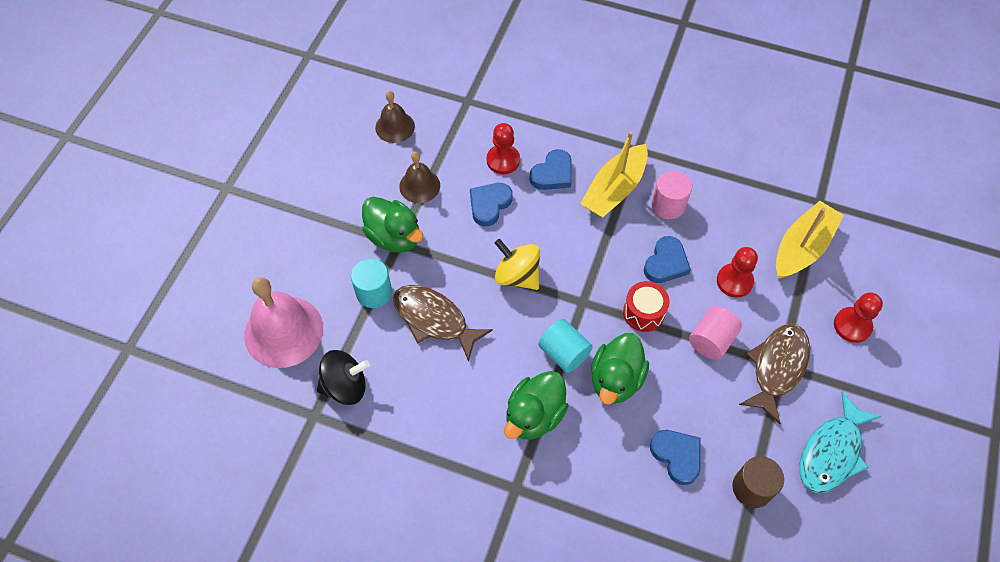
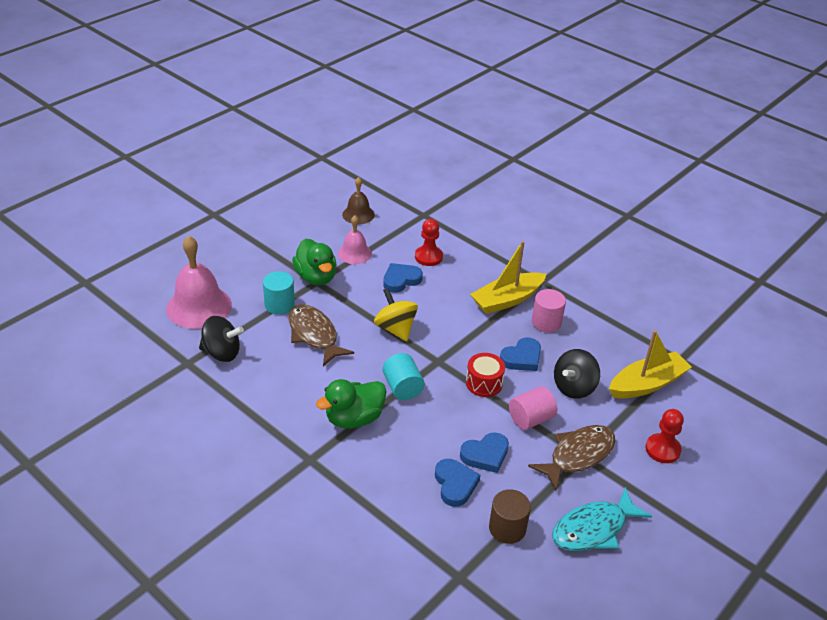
camera: 20 degrees right, 20 degrees down
brown bell [399,151,440,203] -> pink bell [338,215,372,264]
blue heart [529,149,572,190] -> blue heart moved to [460,432,509,473]
green duck [591,333,649,405] -> none
red pawn [717,247,758,298] -> black spinning top [554,349,600,399]

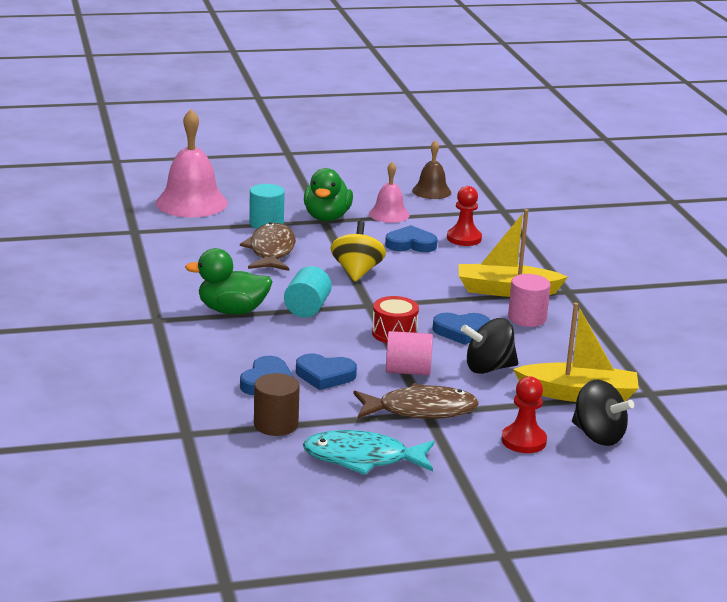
camera: 35 degrees right, 15 degrees down
black spinning top [199,316,244,362] -> black spinning top moved to [572,380,634,446]

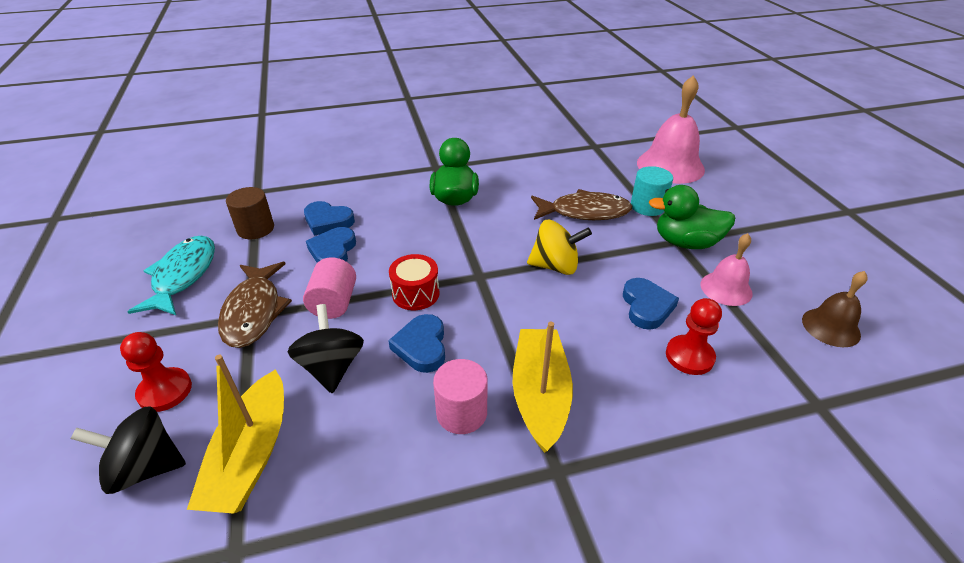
camera: 90 degrees right, 15 degrees up
turquoise cylinder [284,266,332,318] -> none
black spinning top [572,380,634,446] -> black spinning top turned 45 degrees clockwise [70,406,186,494]

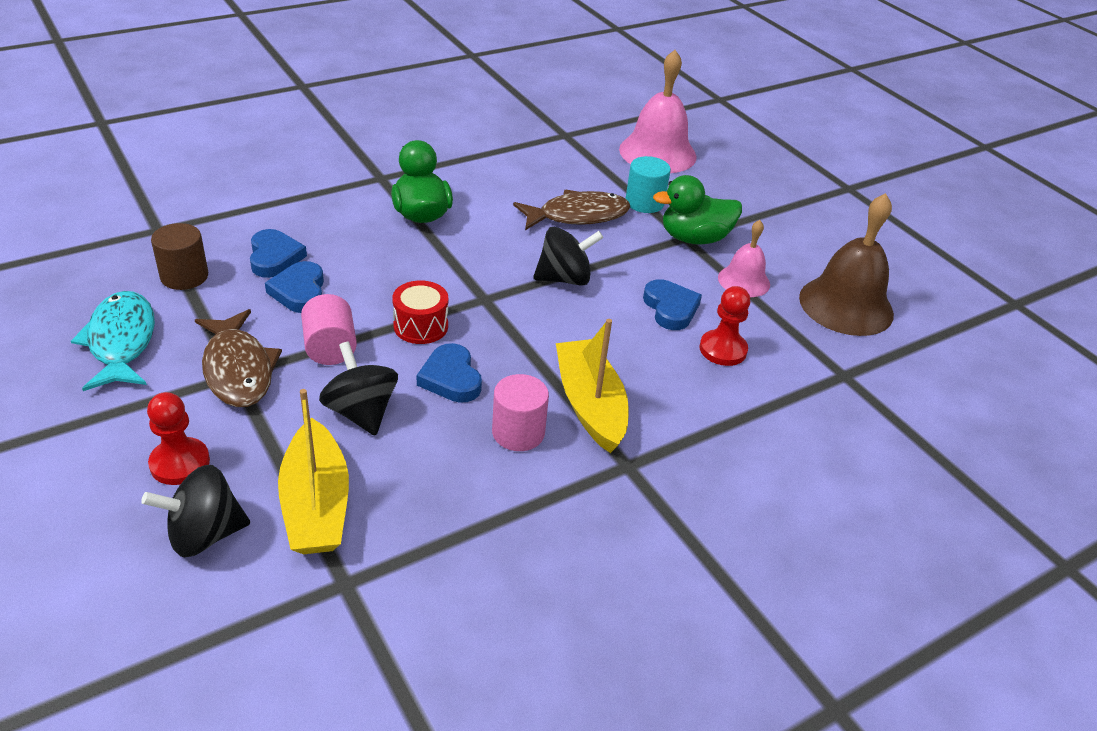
camera: 20 degrees left, 0 degrees up
blue heart [304,201,355,236] -> blue heart turned 105 degrees counterclockwise [250,229,307,278]
yellow spinning top [527,220,592,275] -> black spinning top [533,227,603,286]
brown bell [802,271,868,347] -> brown bell [799,193,894,336], size x1.76

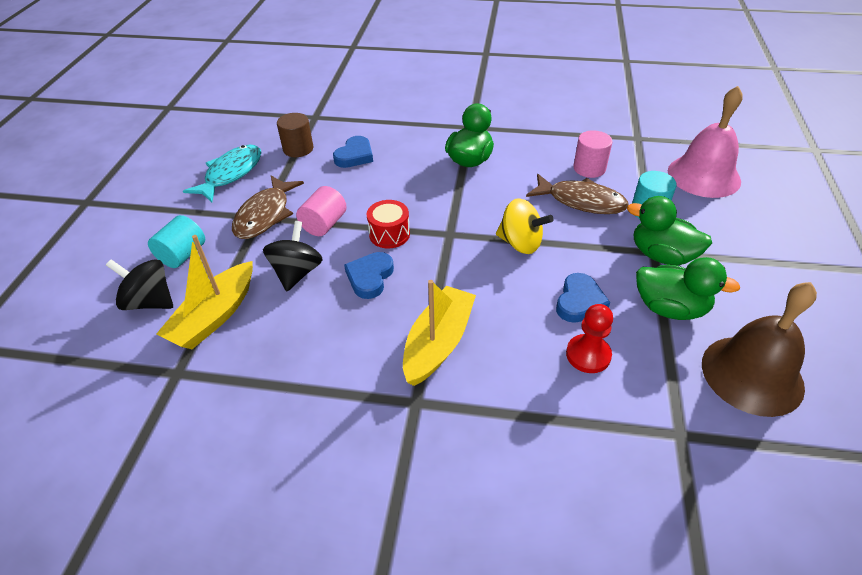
camera: 45 degrees right, 5 degrees up
red pawn [147,392,210,485] -> turquoise cylinder [148,215,205,268]
blue heart [265,261,324,313] -> none
pink cylinder [492,374,549,451] -> pink cylinder moved to [573,130,612,178]
black spinning top [533,227,603,286] -> yellow spinning top [496,198,553,254]
pink bell [718,220,770,297] -> green duck [636,257,740,320]

